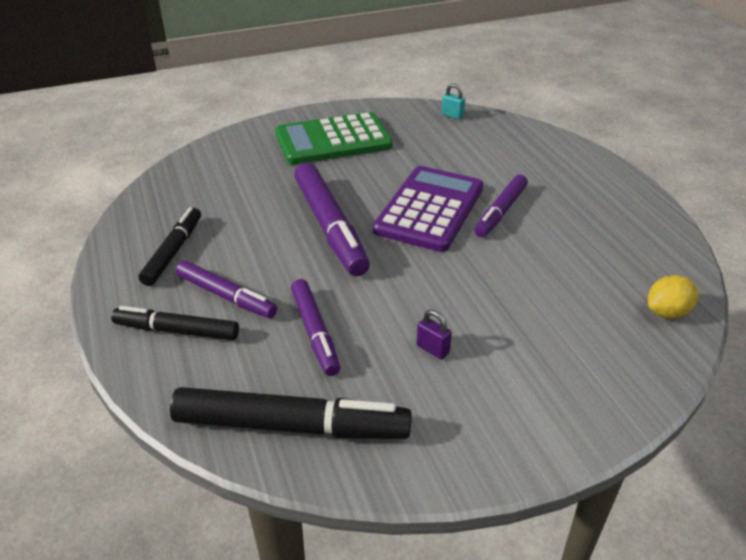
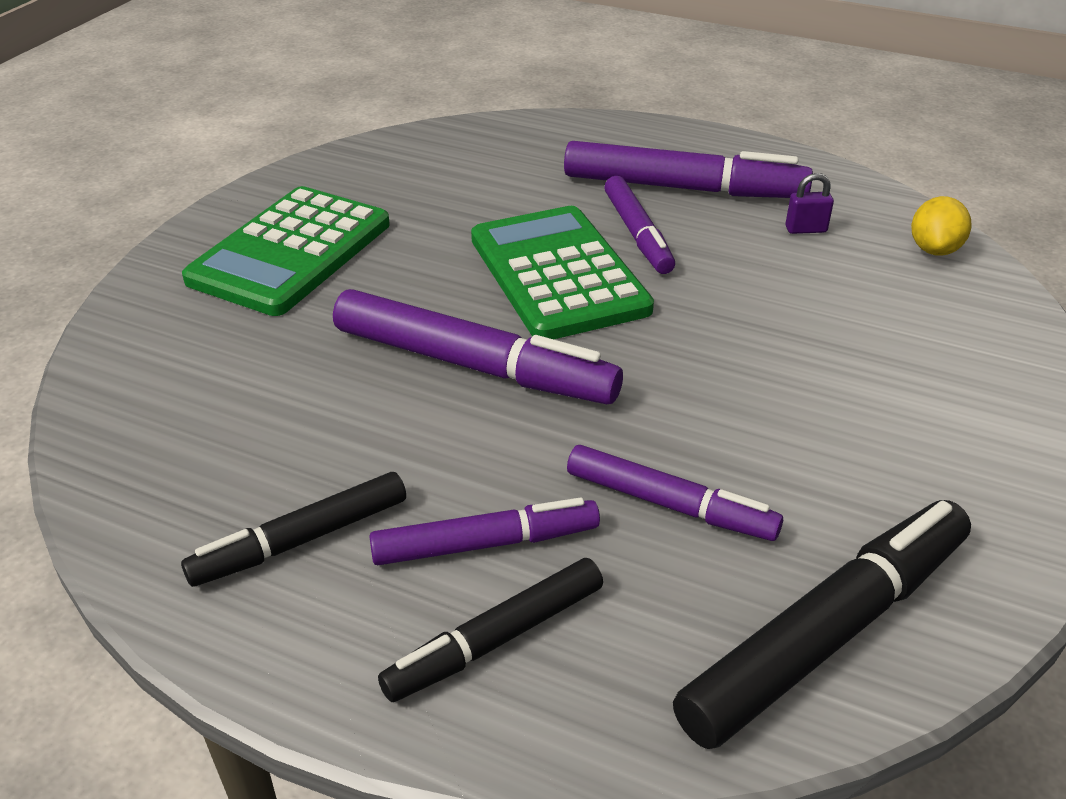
camera: 45 degrees left, 0 degrees up
black marker [138,207,201,286] -> black marker turned 90 degrees counterclockwise [181,472,406,587]
purple calculator [373,166,483,252] -> green calculator [471,206,654,339]
purple padlock [417,310,452,359] -> purple padlock moved to [786,173,834,234]
turquoise padlock [441,84,465,120] -> none
none -> purple marker [564,141,813,198]

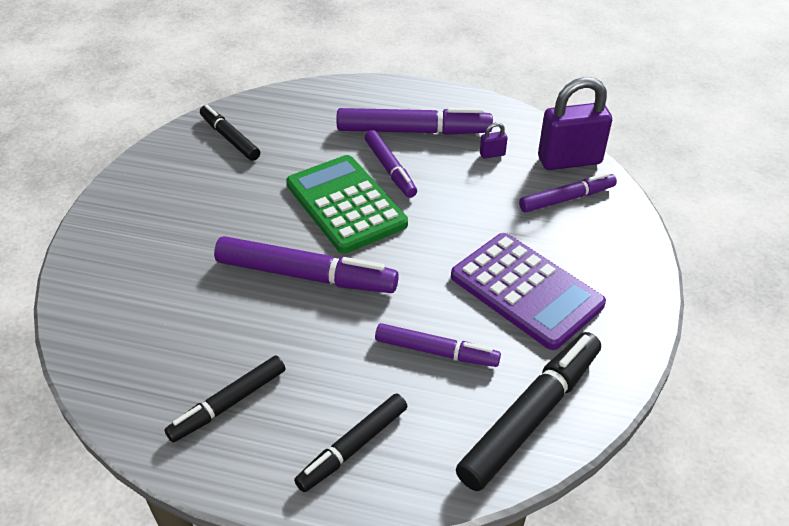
camera: 10 degrees left, 5 degrees up
green calculator [182,186,390,316] -> none
purple marker [369,497,600,565] -> purple marker moved to [519,172,617,212]
yellow lemon [911,196,972,256] -> purple padlock [538,77,612,170]
none -> black marker [200,105,260,161]
none -> purple calculator [451,233,606,350]

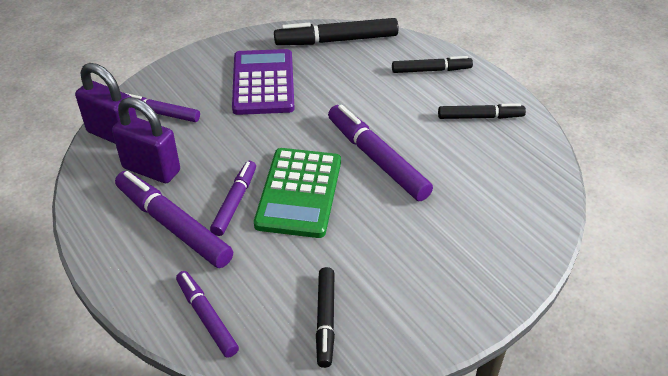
camera: 140 degrees left, 0 degrees up
purple marker [375,323,501,367] -> purple marker moved to [176,271,239,358]
purple padlock [480,122,507,159] -> purple padlock [112,97,180,183], size x2.46

